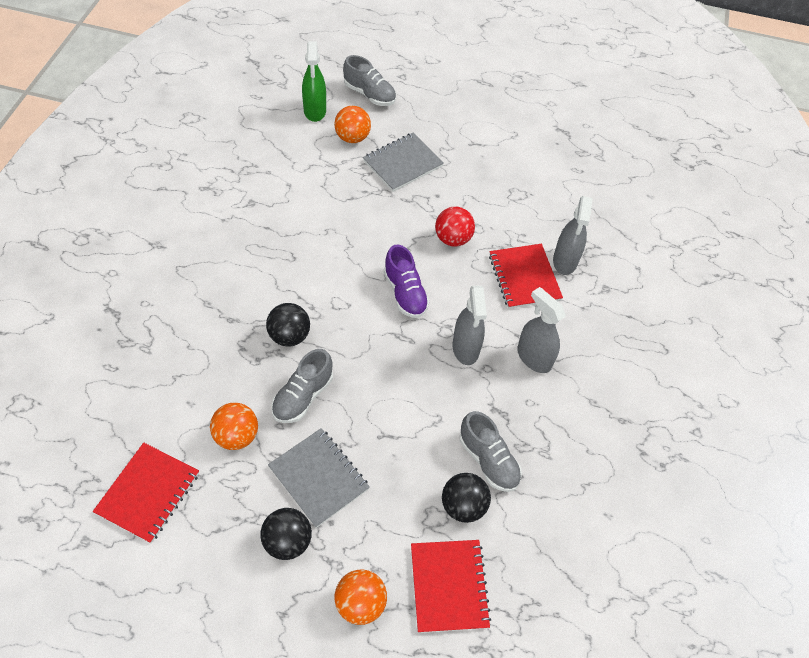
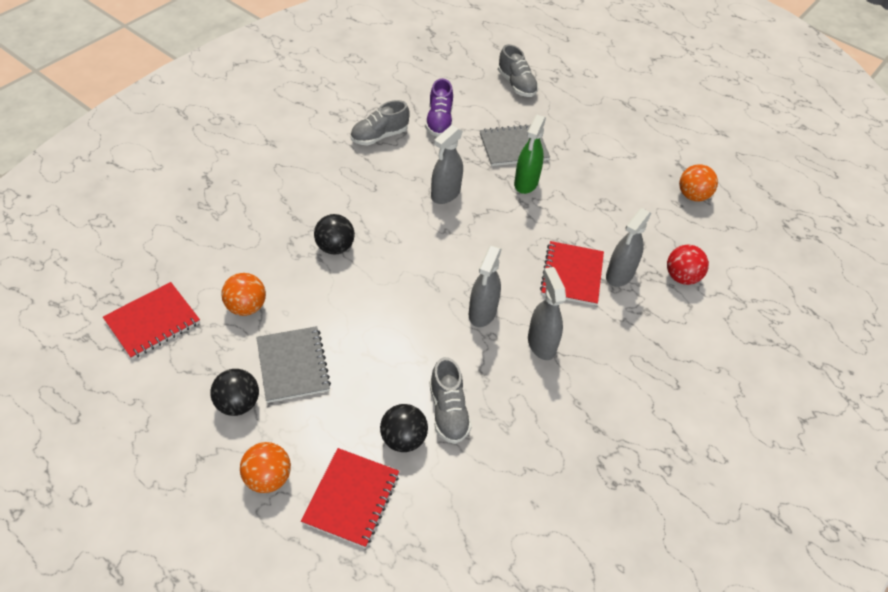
camera: 25 degrees right, 5 degrees down
grey shoe [271,349,333,423] -> grey shoe moved to [350,100,410,146]
green spray bottle [302,41,326,122] -> green spray bottle moved to [514,115,546,194]
orange ball [334,106,371,143] -> orange ball moved to [679,164,718,202]
purple shoe [384,245,430,318] -> purple shoe moved to [425,78,453,137]
red ball [435,207,475,247] -> red ball moved to [667,245,709,285]
none -> grey spray bottle [431,125,463,204]

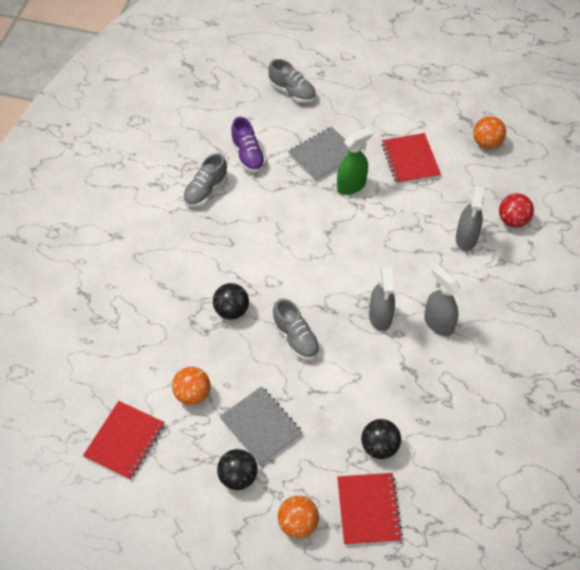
camera: 20 degrees left, 5 degrees up
grey shoe [429,357,472,444] -> grey shoe moved to [273,298,320,360]
grey spray bottle [431,125,463,204] -> none
green spray bottle [514,115,546,194] -> green spray bottle turned 120 degrees counterclockwise [337,127,373,195]
red notebook [540,241,604,306] -> red notebook moved to [382,133,441,184]

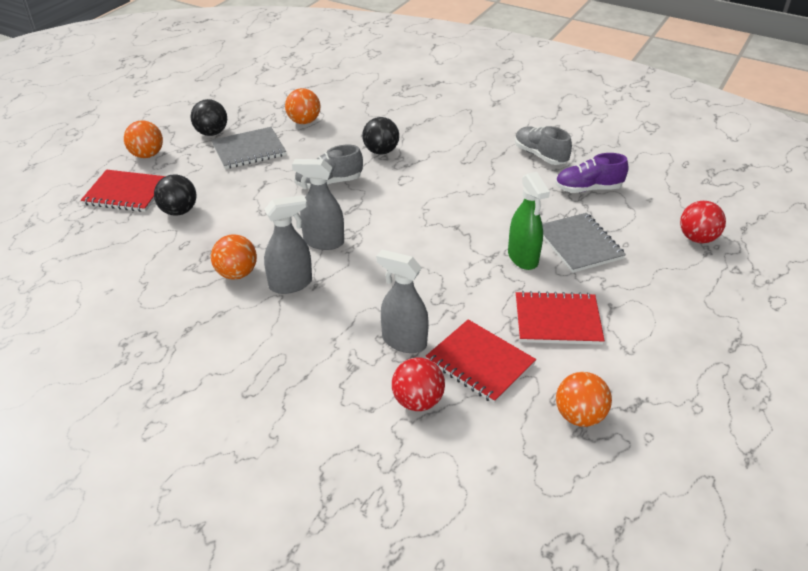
camera: 105 degrees right, 15 degrees down
red notebook [83,401,165,480] -> red notebook moved to [425,319,536,404]
grey shoe [268,59,316,103] -> red ball [680,201,726,243]
none -> orange ball [211,235,257,279]

